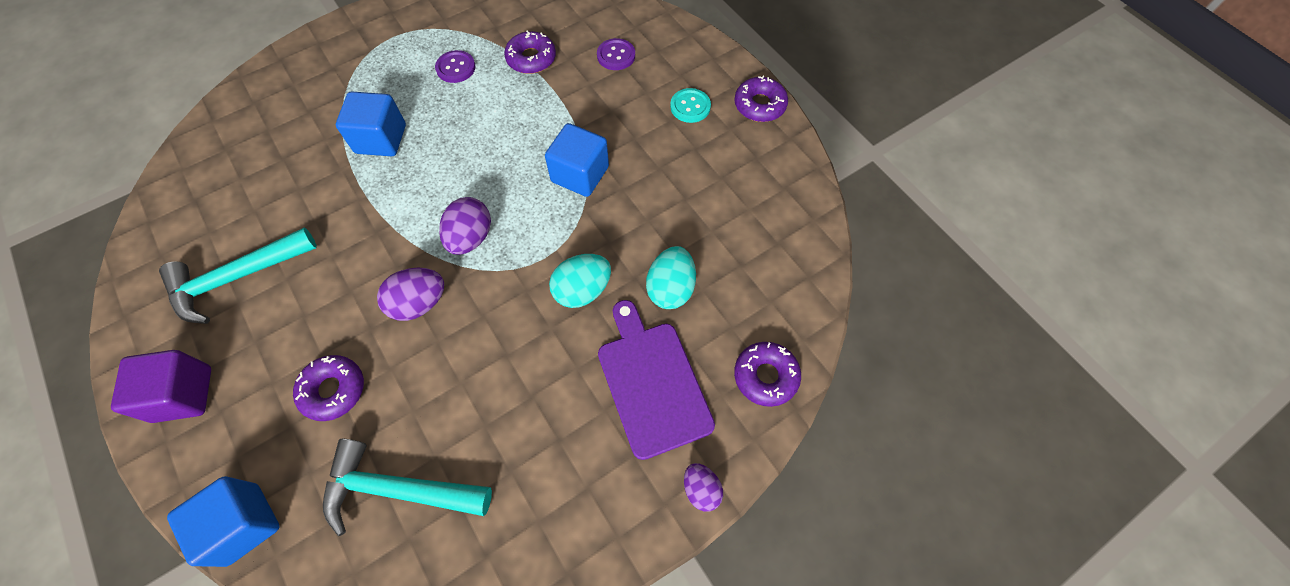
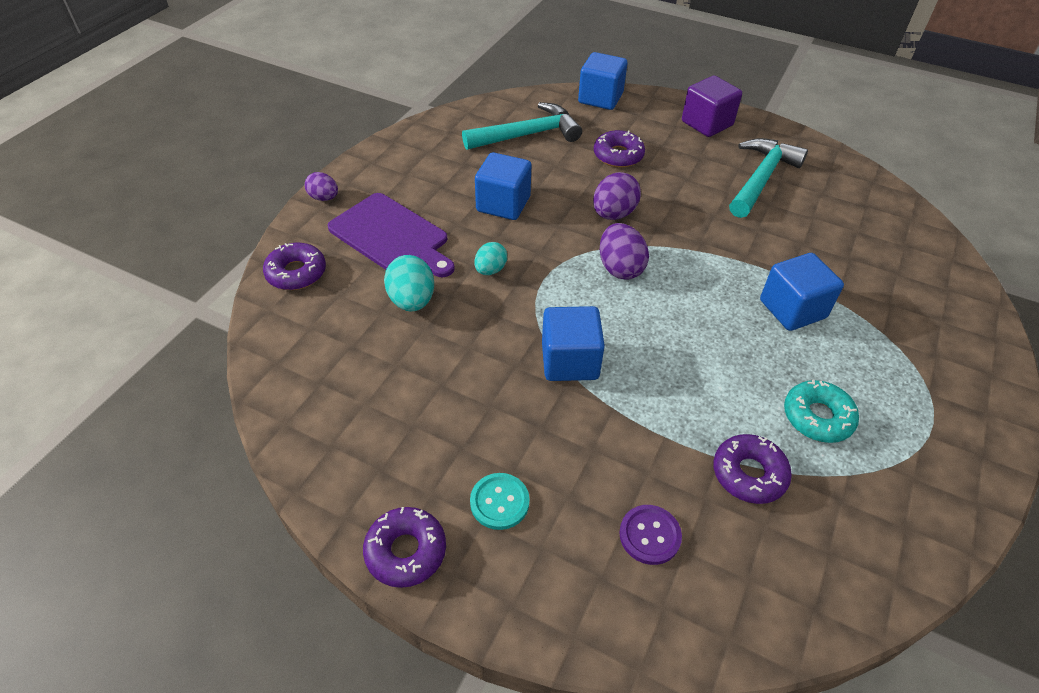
camera: 150 degrees right, 15 degrees down
purple button [435,50,475,83] -> turquoise donut [784,380,859,443]
turquoise egg [549,254,611,308] -> turquoise egg [475,242,507,275], size x0.64
none -> blue cube [475,152,532,220]

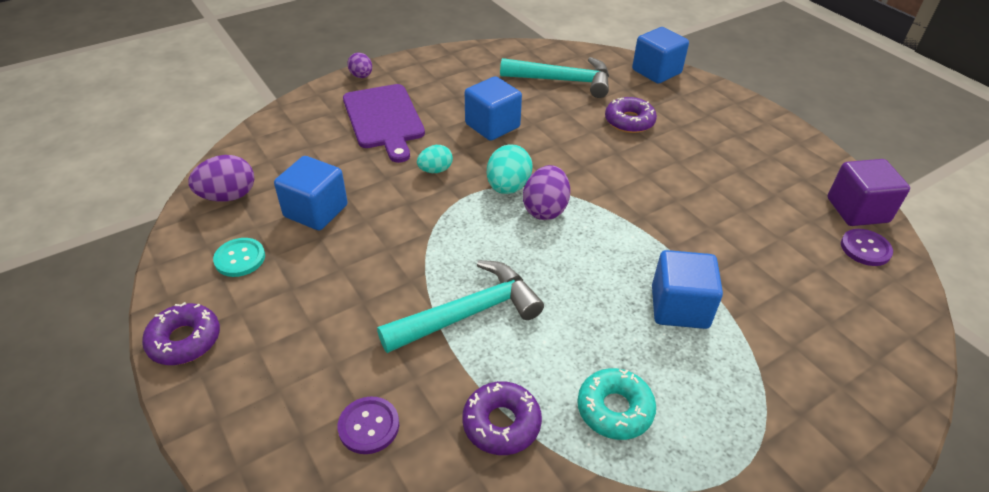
camera: 30 degrees right, 5 degrees down
purple donut [263,243,326,290] -> none
turquoise egg [384,255,434,311] -> turquoise egg moved to [487,145,532,194]
turquoise button [470,473,530,530] -> turquoise button moved to [213,238,265,277]
blue cube [542,306,605,381] -> blue cube moved to [274,156,348,230]
purple egg [593,172,641,220] -> purple egg moved to [188,155,254,202]
purple cube [682,76,742,137] -> purple cube moved to [827,159,910,226]
turquoise hammer [729,138,808,218] -> turquoise hammer moved to [377,260,544,353]
none -> purple button [841,229,893,266]

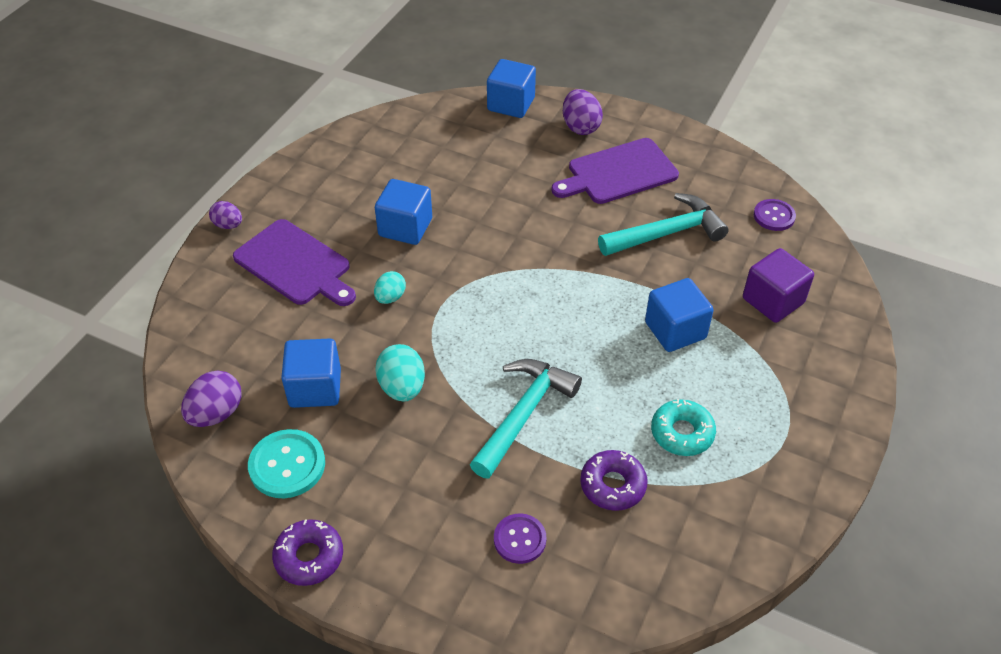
camera: 30 degrees left, 5 degrees up
turquoise button [213,238,265,277] -> turquoise button [248,429,325,498], size x1.51
turquoise egg [487,145,532,194] -> turquoise egg moved to [375,344,425,401]
turquoise hammer [500,57,609,98] -> turquoise hammer moved to [598,193,729,256]
purple egg [523,165,570,220] -> purple egg moved to [563,89,603,135]
purple donut [605,97,657,133] -> none
purple cube [827,159,910,226] -> purple cube moved to [743,248,814,323]
none -> purple cutting board [551,138,679,204]

